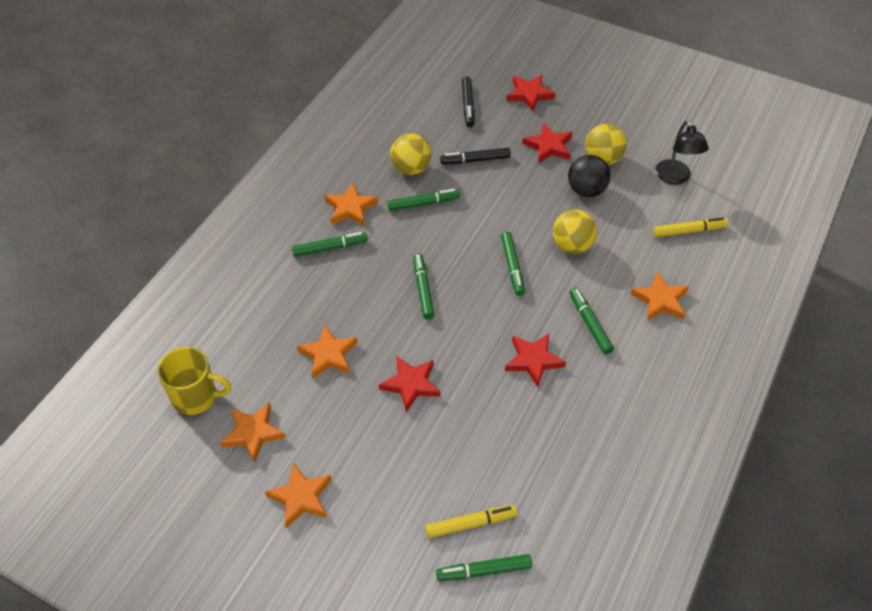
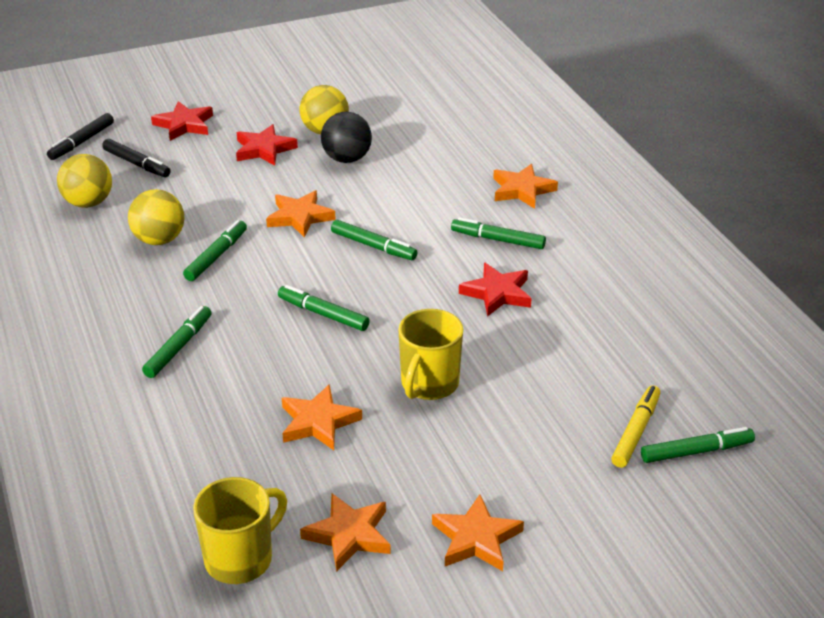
camera: 50 degrees left, 15 degrees down
orange star [324,183,378,226] -> orange star moved to [266,190,336,238]
red star [379,356,440,412] -> yellow mug [398,309,463,400]
green marker [436,554,532,581] -> green marker turned 135 degrees counterclockwise [641,427,755,463]
black marker [440,148,511,164] -> black marker moved to [47,113,114,160]
yellow ball [553,210,597,254] -> yellow ball moved to [57,154,112,208]
yellow marker [654,217,728,237] -> none
black lamp [655,120,709,185] -> none

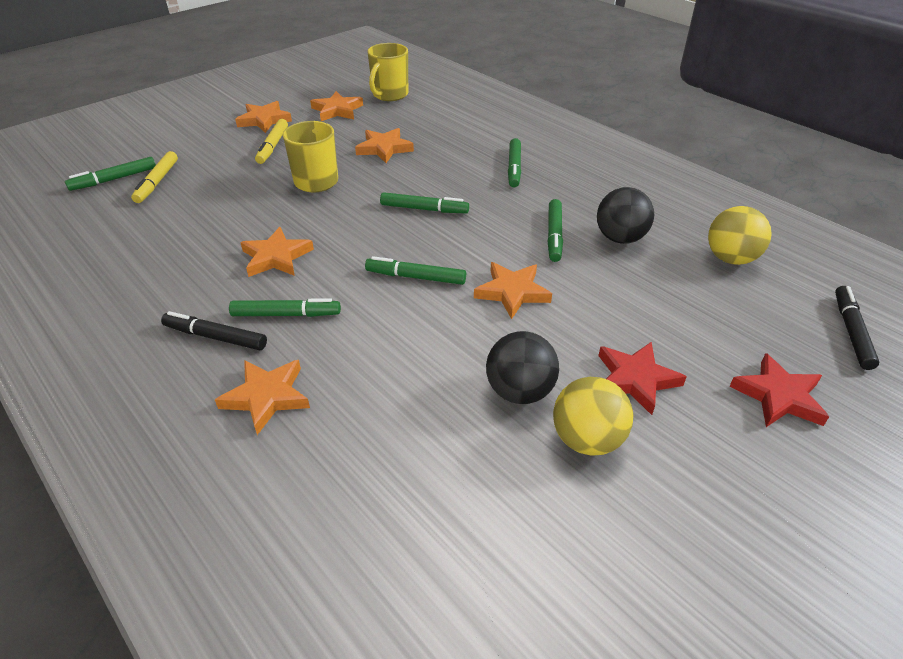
camera: 160 degrees right, 5 degrees up
black marker [102,139,171,177] -> black marker moved to [161,311,267,350]
yellow ball [128,189,184,245] -> black ball [597,187,654,244]
red star [459,262,532,317] -> orange star [240,227,314,277]
none -> yellow marker [255,119,288,164]

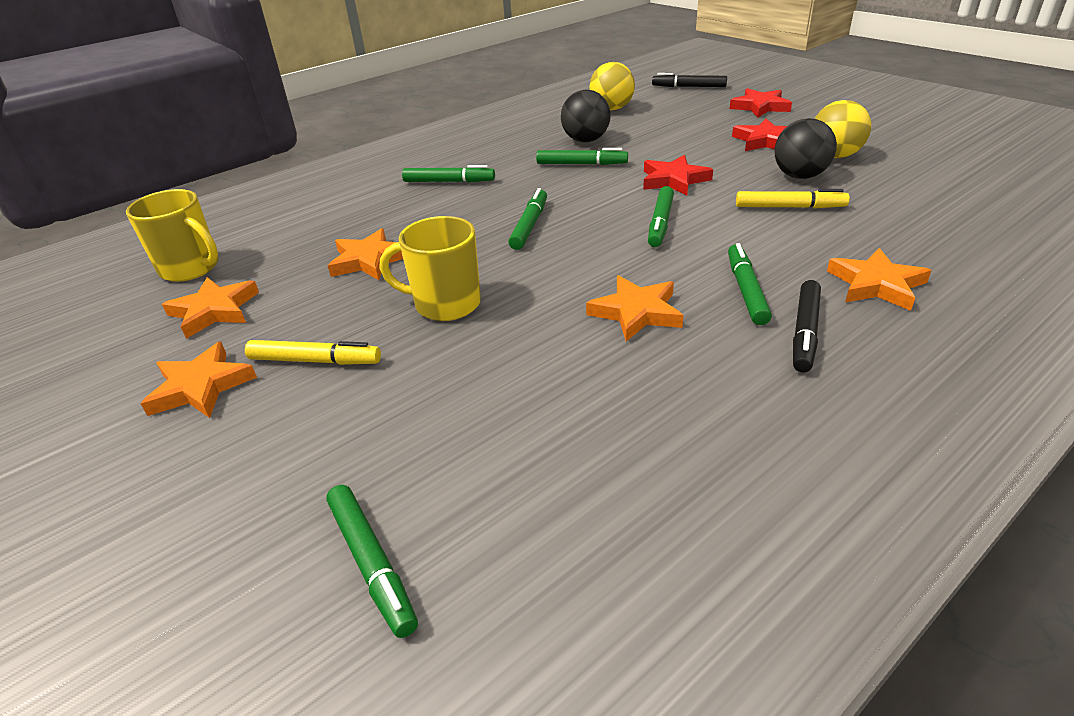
camera: 85 degrees left, 5 degrees down
yellow marker [131,151,178,203] -> yellow marker moved to [736,189,850,208]
orange star [474,262,552,319] -> red star [643,155,713,195]

